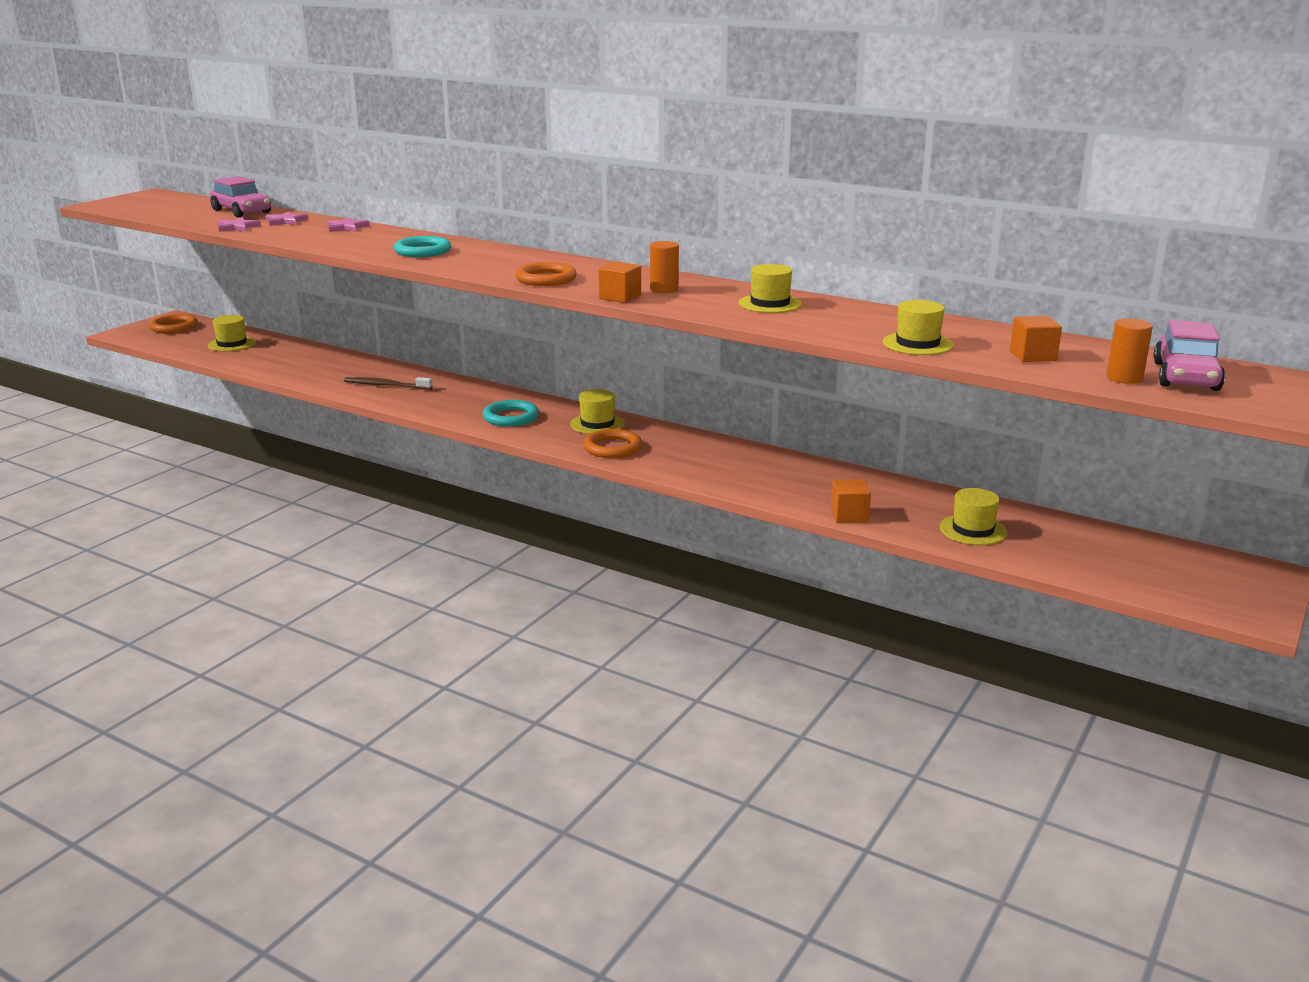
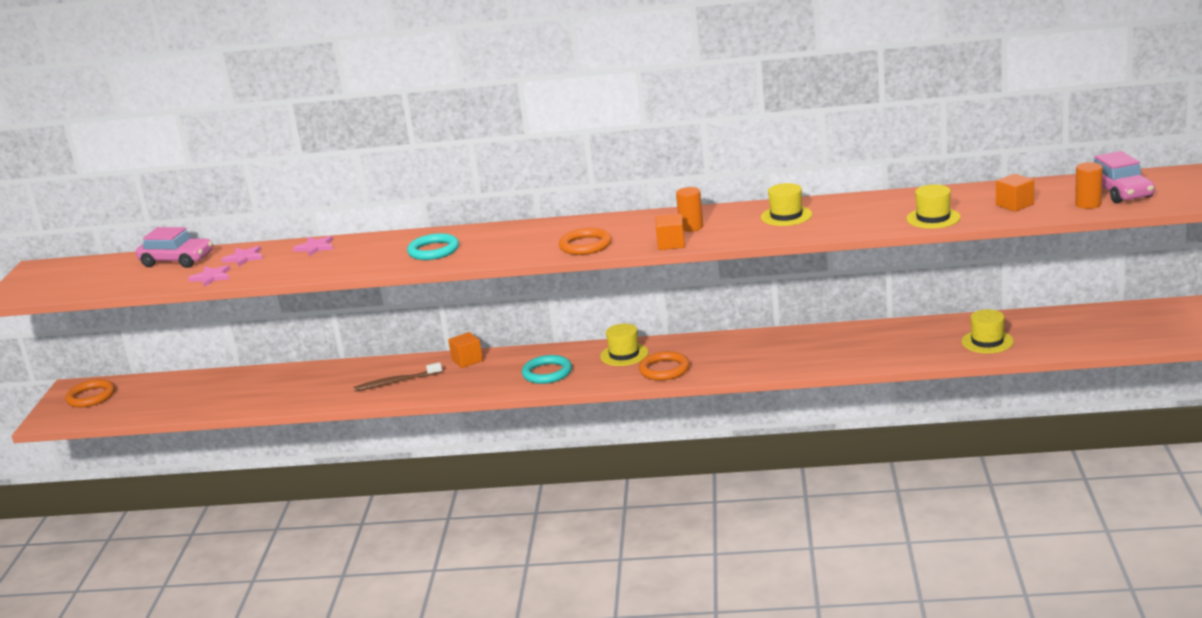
camera: 25 degrees left, 0 degrees up
yellow hat [208,315,256,351] -> none
orange cube [831,479,871,523] -> orange cube moved to [448,332,483,368]

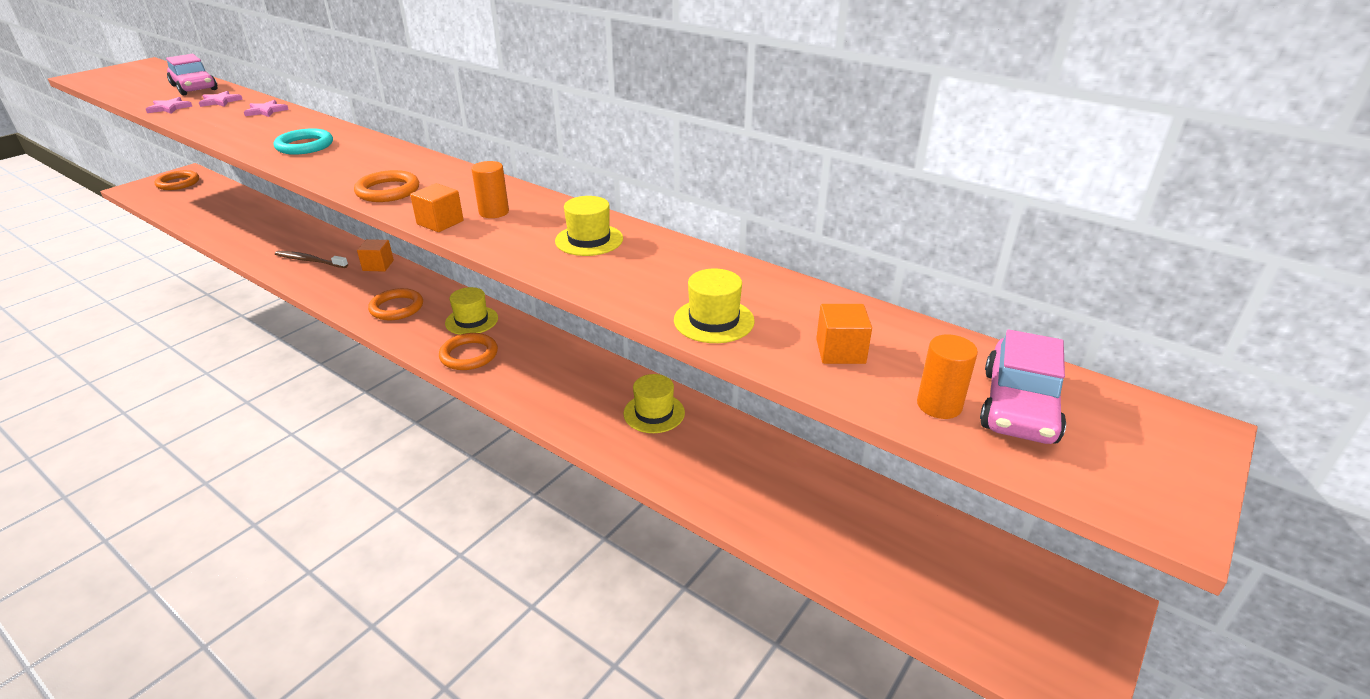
camera: 30 degrees right, 10 degrees up
turquoise ring [522,355,572,384] -> orange ring [368,288,423,320]
yellow hat [962,309,1014,353] -> yellow hat moved to [623,374,685,433]

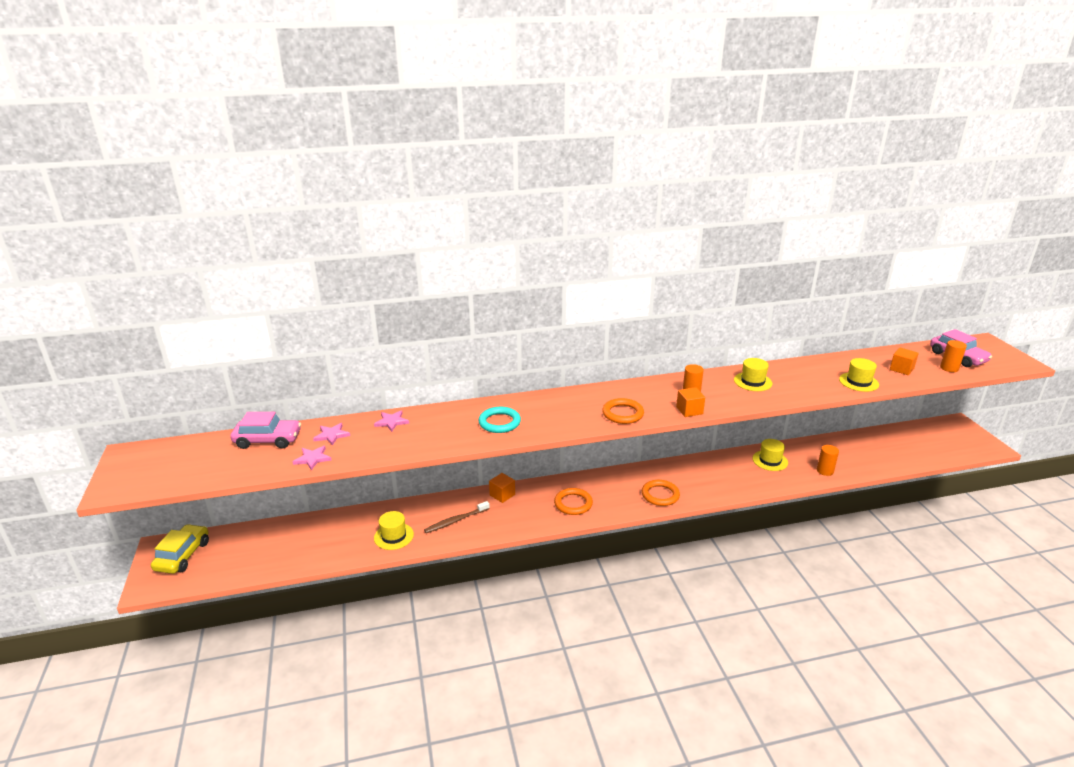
camera: 50 degrees left, 5 degrees down
orange ring [155,170,199,190] -> yellow car [151,524,209,574]
yellow hat [445,287,498,335] -> yellow hat moved to [374,511,414,550]
none -> orange cylinder [817,445,839,476]

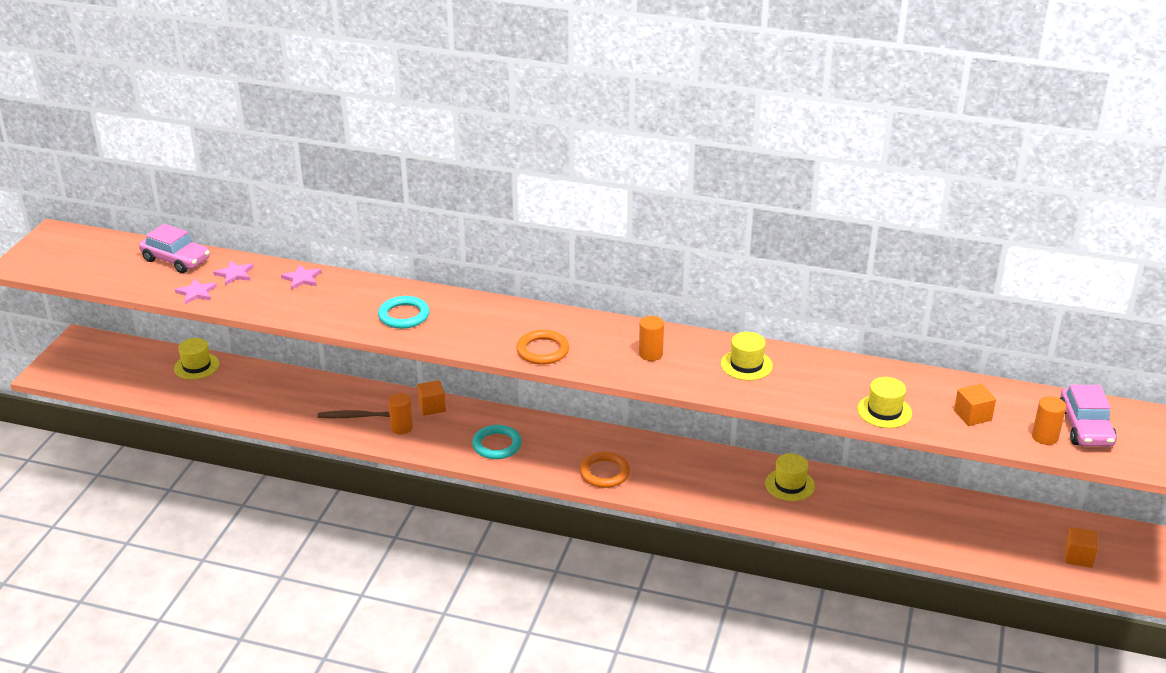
camera: 30 degrees right, 5 degrees up
yellow car [151,524,209,574] -> none
yellow hat [374,511,414,550] -> yellow hat moved to [174,338,219,380]
orange ring [554,488,593,515] -> turquoise ring [472,425,522,459]
orange cube [676,387,705,417] -> orange cube moved to [1065,527,1098,568]
orange cylinder [817,445,839,476] -> orange cylinder moved to [388,393,413,434]

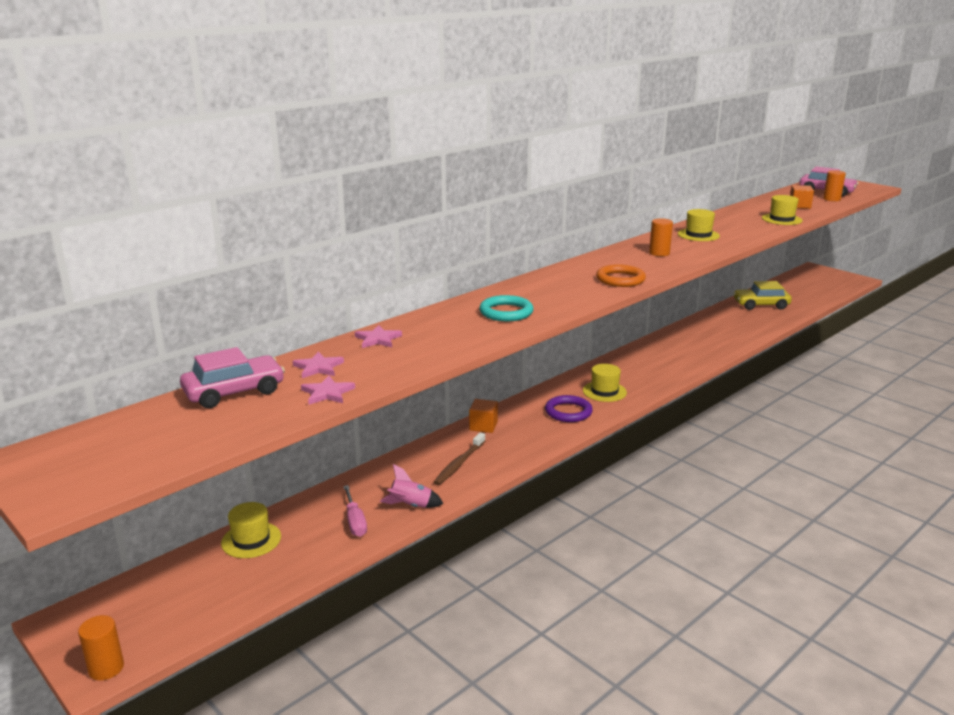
camera: 60 degrees left, 10 degrees down
orange cylinder [388,393,413,434] -> orange cylinder moved to [78,615,124,681]
turquoise ring [472,425,522,459] -> purple ring [545,395,593,422]
orange ring [580,452,630,488] -> none
yellow hat [765,453,815,501] -> yellow hat moved to [583,364,627,402]
orange cube [1065,527,1098,568] -> none
none -> pink screwdriver [343,485,367,537]
none -> pink rocket [380,464,444,508]
none -> yellow car [733,281,792,310]

